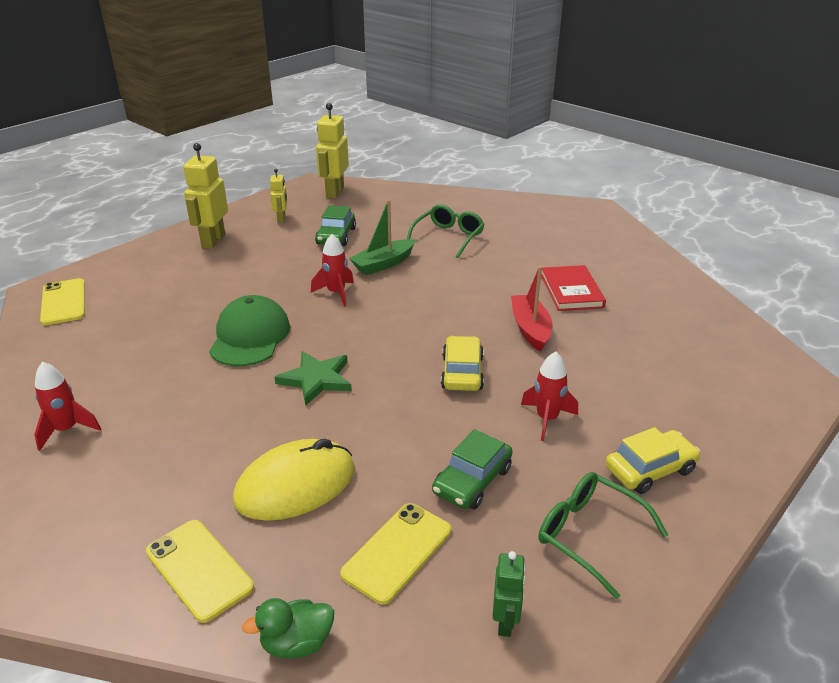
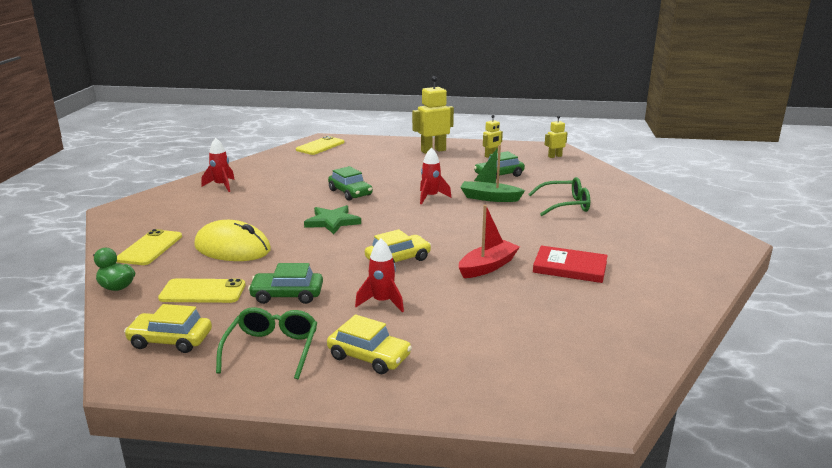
camera: 55 degrees right, 10 degrees down
green cap [209,295,290,366] -> green car [328,166,373,201]
yellow robot [316,103,349,199] -> yellow robot [545,115,568,158], size x0.55
green robot [493,551,526,637] -> yellow car [124,304,212,353]
red book [541,265,606,311] -> red book turned 60 degrees clockwise [533,245,608,283]

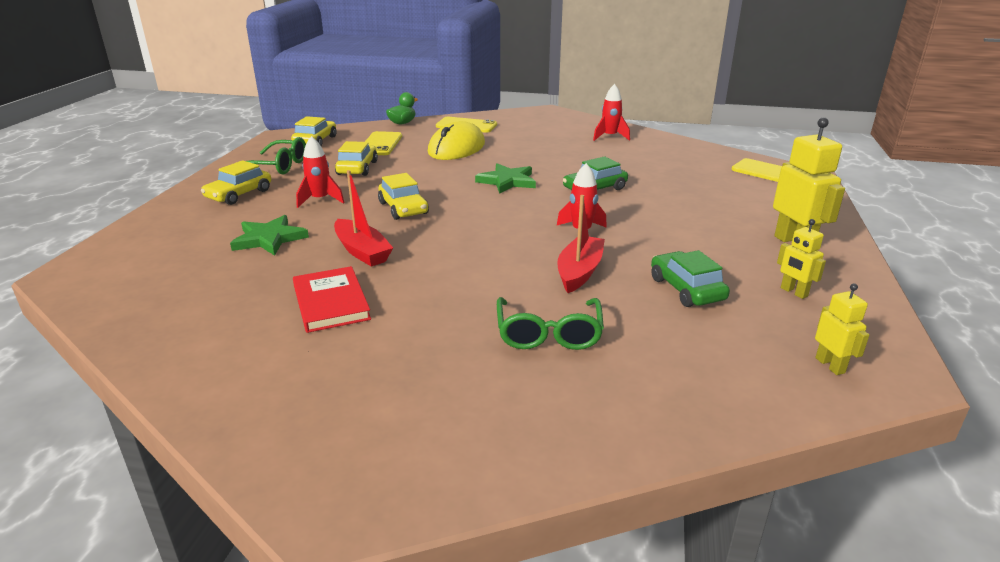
camera: 95 degrees right, 5 degrees up
green car [248,263,323,304] -> yellow car [335,141,378,176]
green boat [460,145,525,202] -> red boat [557,195,605,293]
red book [533,245,608,283] -> red book turned 45 degrees counterclockwise [293,266,371,333]
none -> green star [230,215,309,256]

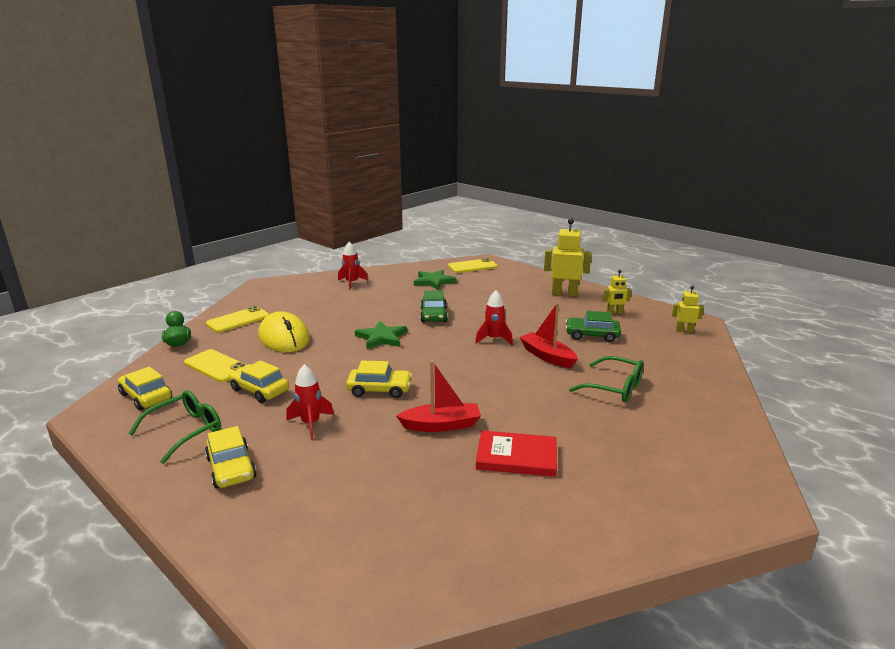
camera: 60 degrees left, 5 degrees down
green star [230,215,309,256] -> green star moved to [414,270,457,290]

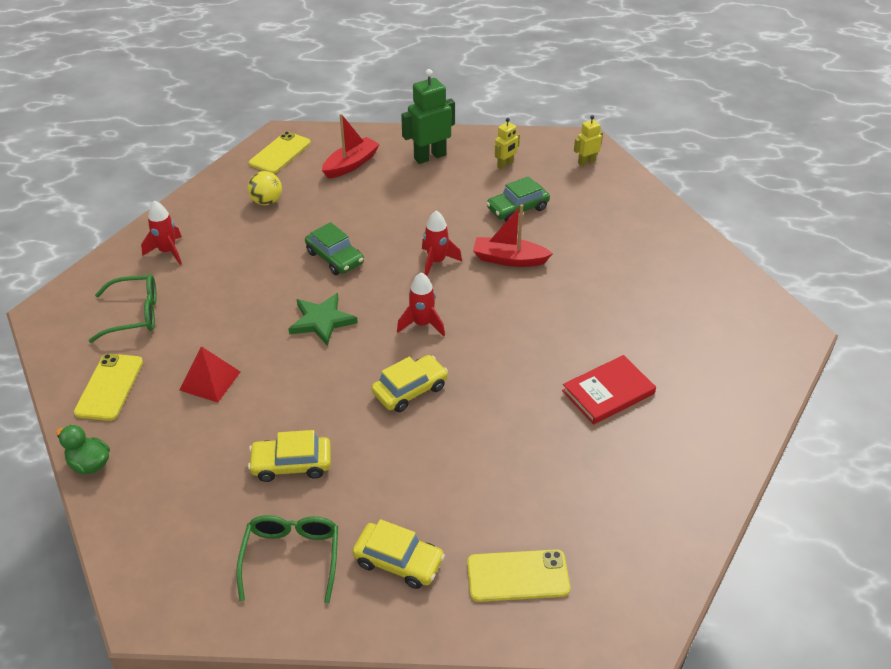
camera: 40 degrees left, 20 degrees up
yellow car [118,366,172,411] -> none
yellow phone [184,349,246,382] -> yellow phone moved to [467,549,570,602]
yellow mouse [258,311,310,352] -> red pyramid [180,346,240,403]
red rocket [286,364,334,440] -> red rocket moved to [397,272,445,336]
red boat [396,361,481,432] -> red boat moved to [322,114,380,179]
green star [414,270,457,290] -> yellow ball [248,171,282,205]
yellow robot [544,218,591,297] -> green robot [401,69,455,164]
green glasses [569,356,644,402] -> green glasses moved to [89,274,157,343]

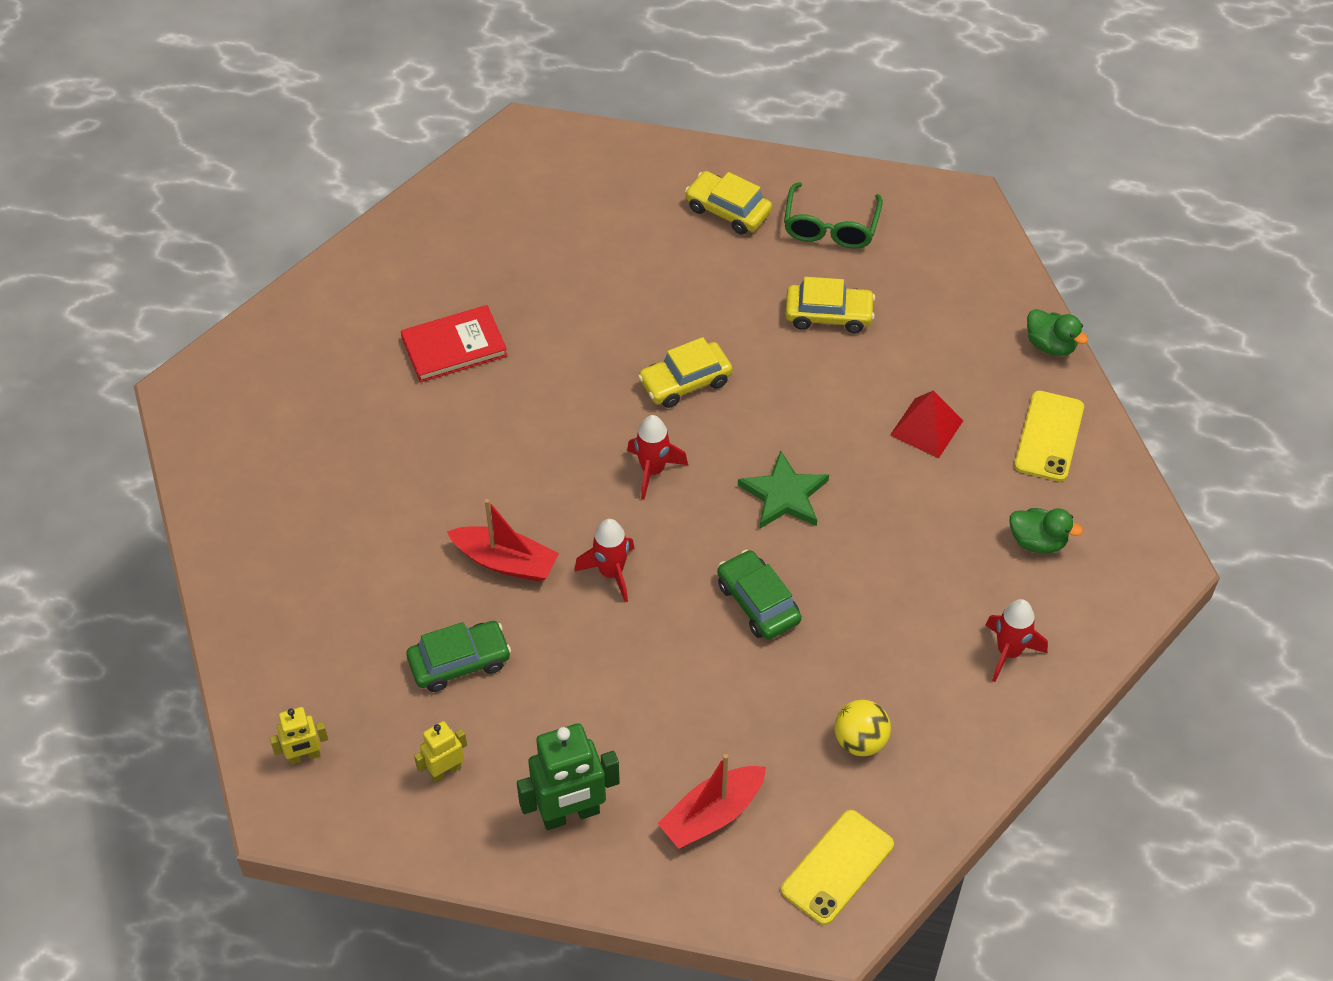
camera: 170 degrees left, 10 degrees up
green glasses [89,274,157,343] -> green duck [1010,508,1083,553]
yellow phone [467,549,570,602] -> none

